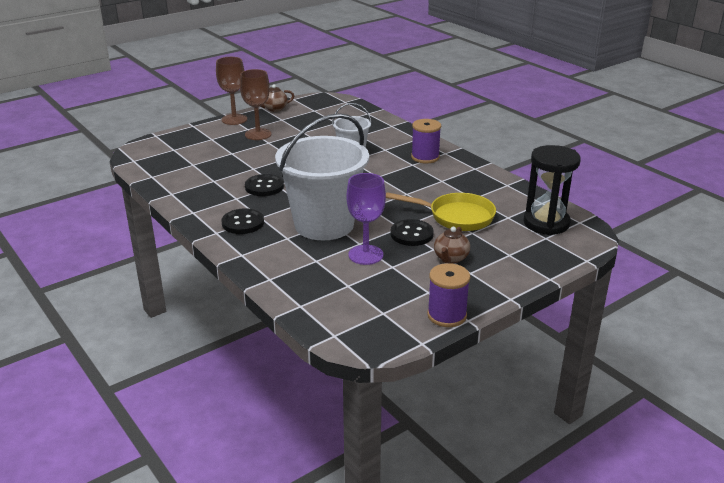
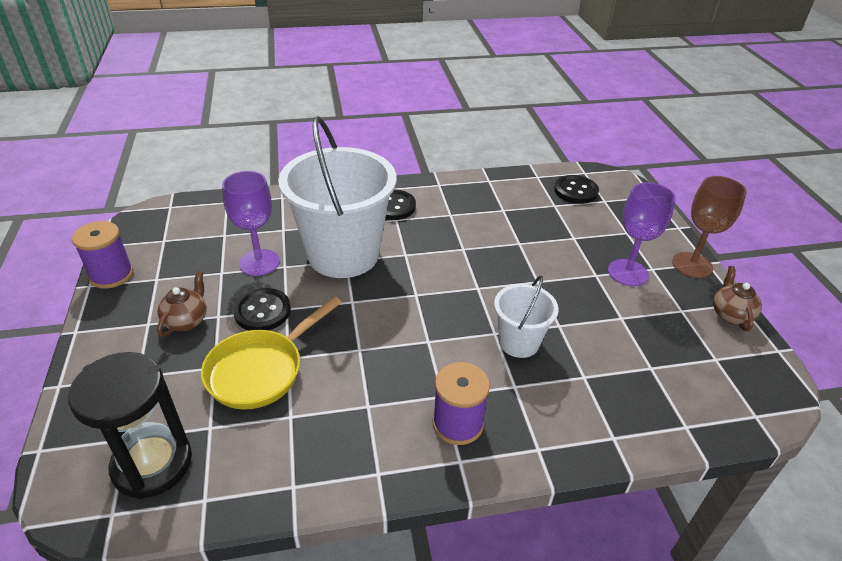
camera: 115 degrees right, 10 degrees up
brown goblet [240,69,272,140] -> purple goblet [608,182,676,286]
black button [245,174,284,196] -> black button moved to [554,175,599,204]
brown teapot [434,227,470,264] -> brown teapot turned 60 degrees clockwise [157,271,206,337]

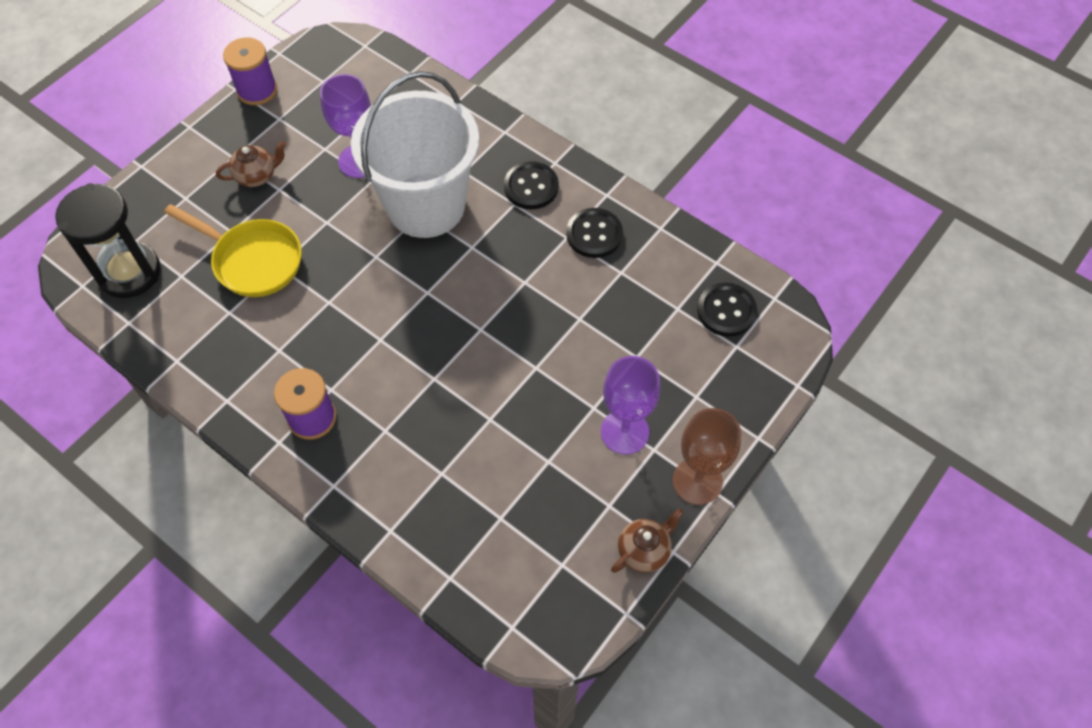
camera: 50 degrees right, 20 degrees up
yellow pan [201,296,342,410] -> yellow pan turned 150 degrees counterclockwise [164,204,301,297]
black button [233,288,291,330] -> black button moved to [566,208,623,258]
white bucket [494,275,559,358] -> none

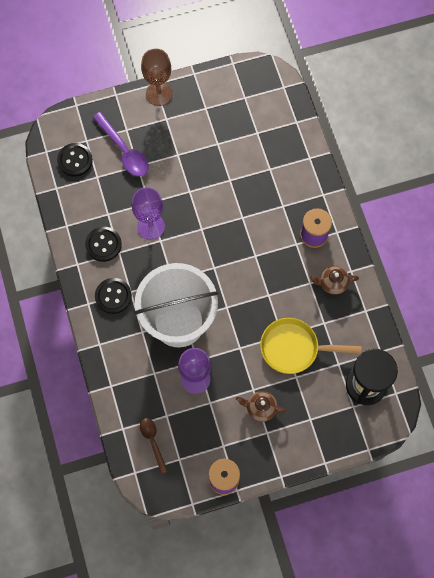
camera: 145 degrees left, 10 degrees up
yellow pan [164,204,301,297] -> yellow pan turned 60 degrees counterclockwise [260,318,361,374]
purple goblet [601,356,660,455] -> purple goblet moved to [132,187,165,240]
brown teapot [611,509,684,573] -> brown teapot moved to [310,266,359,295]
none -> purple spoon [92,112,149,176]
none -> brown spoon [140,418,168,474]

